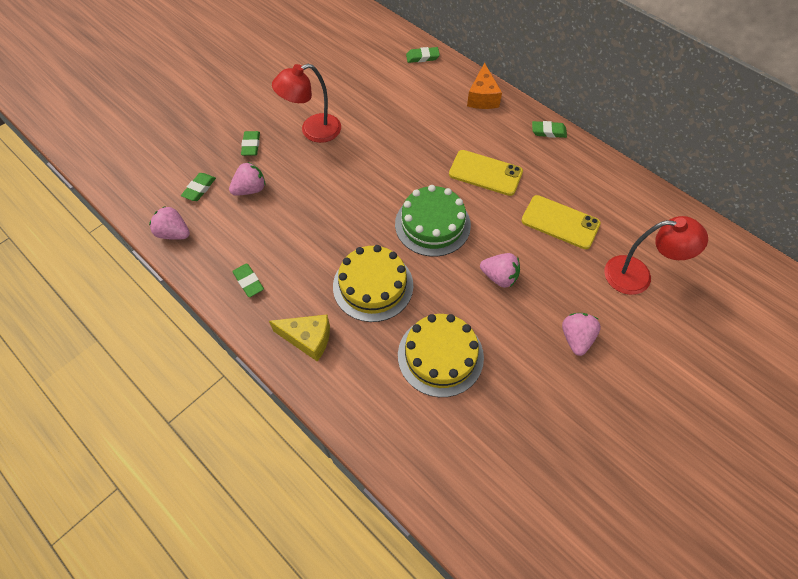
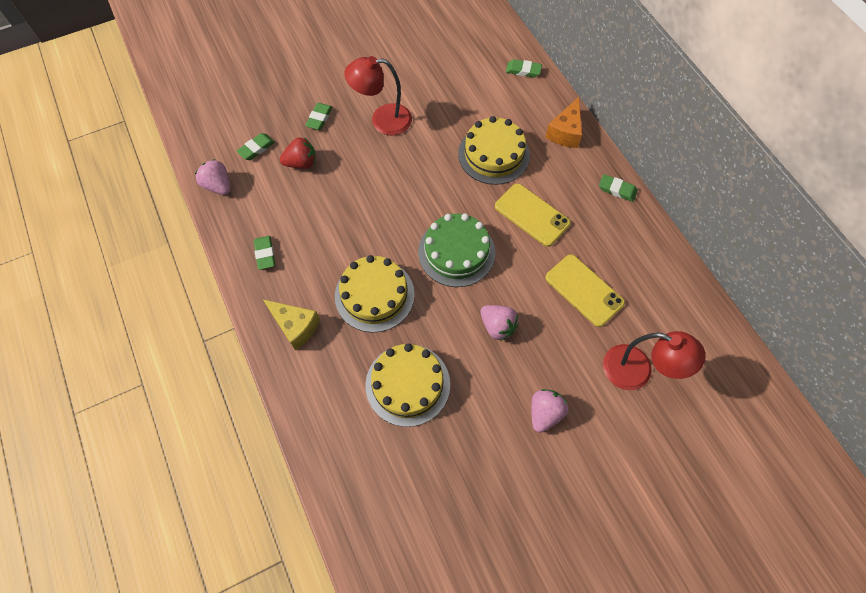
camera: 20 degrees right, 5 degrees up
pink strawberry [229,162,266,196] -> red strawberry [280,137,316,169]
none -> yellow cake [458,116,530,185]

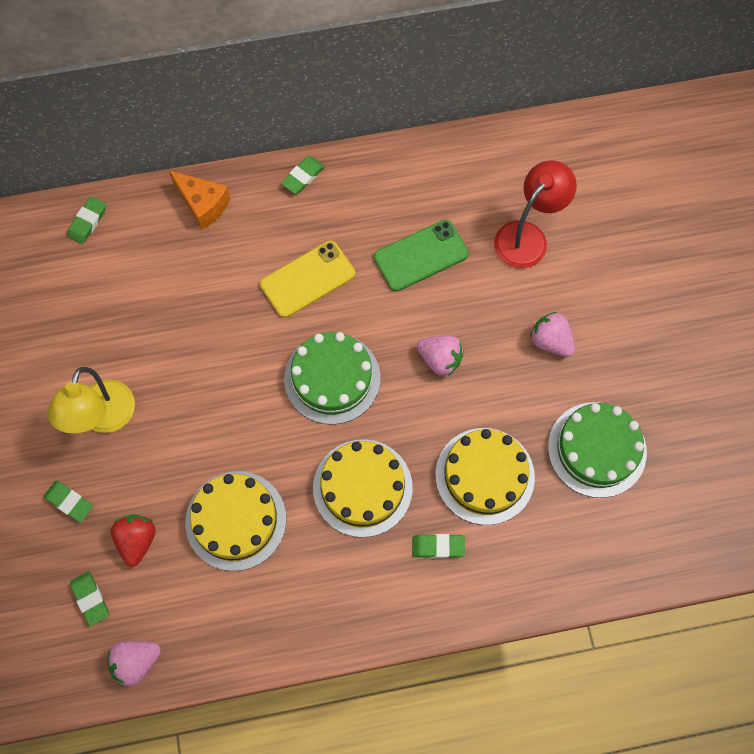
camera: 75 degrees left, 5 degrees up
green eraser [254,236,275,270] -> green eraser moved to [412,534,465,558]
yellow cheese [263,300,320,351] -> none
red lamp [344,56,412,135] -> yellow lamp [47,367,135,433]
yellow cake [458,116,530,185] -> yellow cake moved to [185,471,286,571]
pink strawberry [480,305,519,341] -> pink strawberry turned 60 degrees clockwise [417,336,464,376]
yellow phone [545,254,625,327] -> green phone [374,220,469,292]
none -> green cake [548,402,647,498]

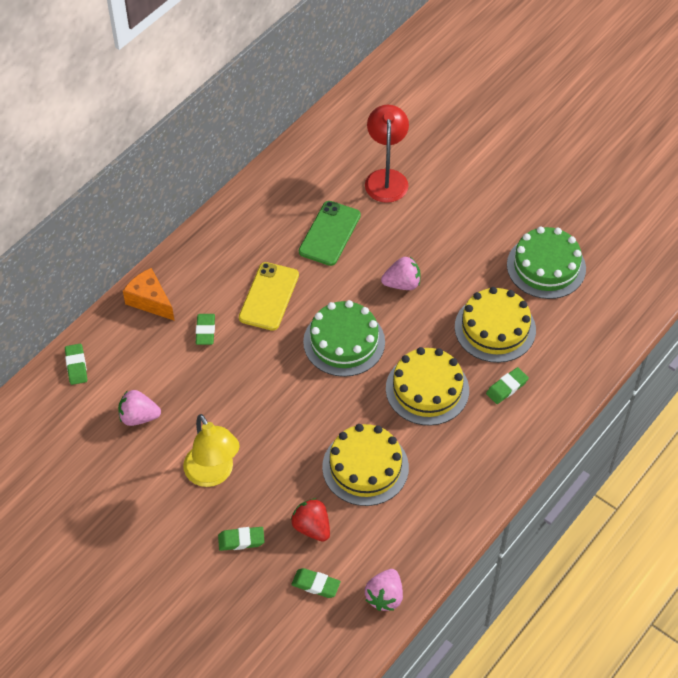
camera: 40 degrees left, 15 degrees down
orange cheese [169,171,231,230] -> orange cheese turned 135 degrees counterclockwise [123,268,174,320]
green eraser [281,156,325,194] -> green eraser moved to [196,314,215,345]
pink strawberry [530,312,575,357] -> pink strawberry moved to [118,390,161,426]

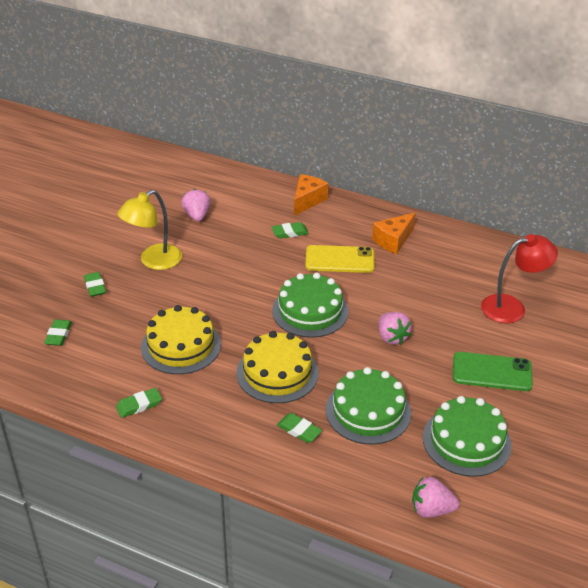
camera: 75 degrees right, 15 degrees down
green eraser [65,344,87,385] -> green eraser moved to [116,388,162,418]
red strawberry [291,498,330,542] -> none
green phone [299,201,361,266] -> green phone moved to [453,352,533,391]
pink strawberry [365,569,403,611] -> pink strawberry moved to [412,477,459,518]
yellow cake [455,287,536,363] -> green cake [326,367,411,445]
none -> orange cheese [372,213,416,254]

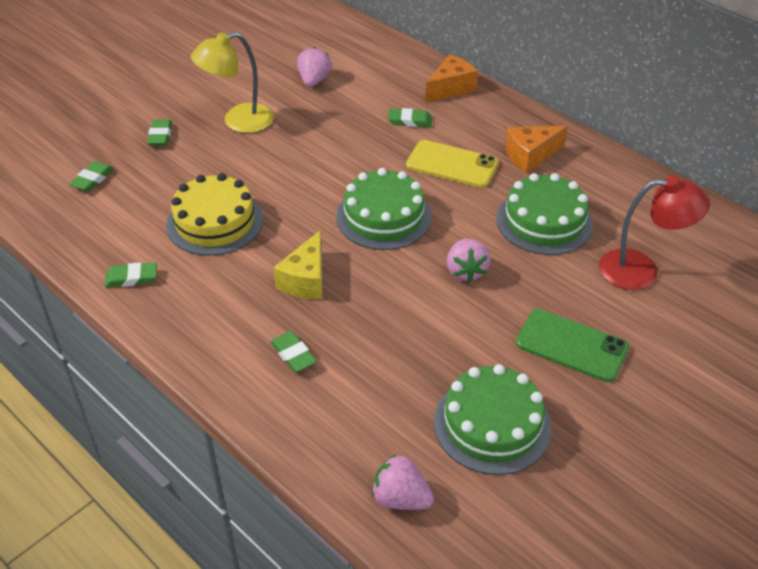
camera: 20 degrees right, 5 degrees up
yellow cake [236,331,318,403] -> yellow cheese [273,230,322,299]
green cake [326,367,411,445] -> green cake moved to [496,173,593,255]

